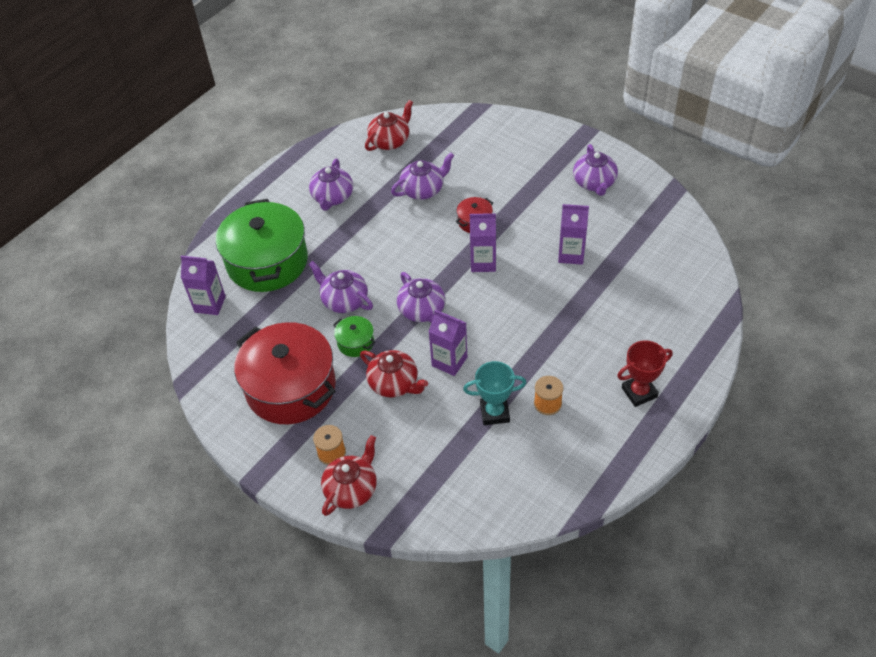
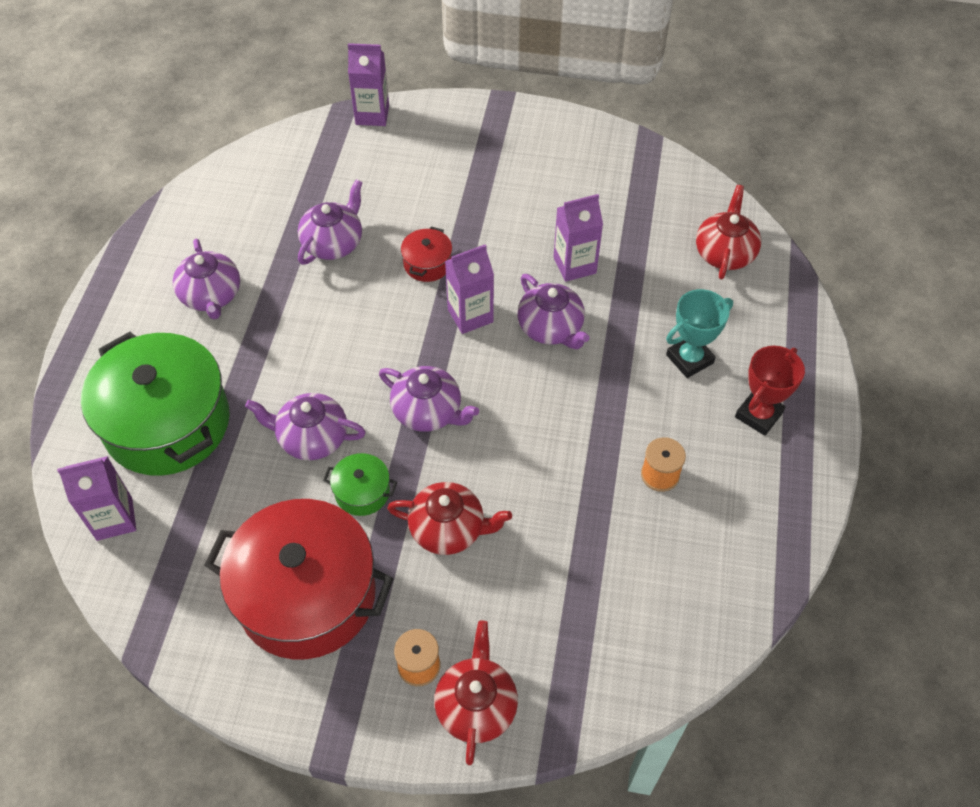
camera: 30 degrees left, 5 degrees up
red teapot [365,100,413,151] -> red teapot moved to [696,185,761,279]
purple carton [428,310,467,376] -> purple carton moved to [348,43,389,126]
turquoise trophy [463,361,526,425] -> turquoise trophy moved to [666,289,733,378]
purple teapot [573,144,618,196] -> purple teapot moved to [517,274,590,350]

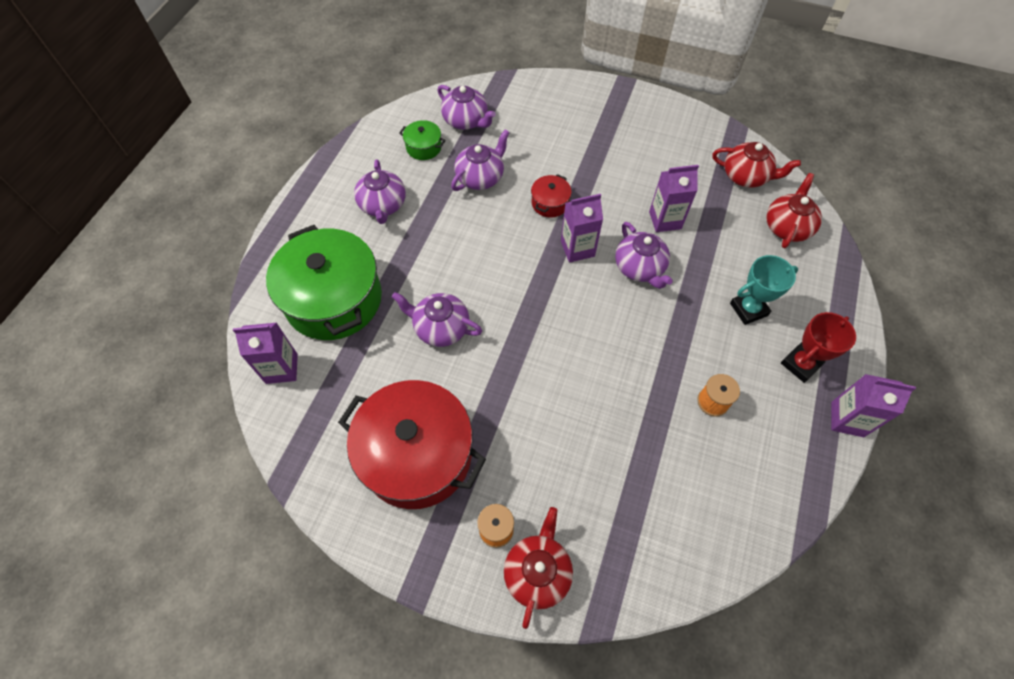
camera: 10 degrees right, 5 degrees up
green pot [323,453,397,516] -> green pot moved to [399,120,445,160]
purple carton [348,43,389,126] -> purple carton moved to [831,374,916,437]
purple teapot [379,366,479,432] -> purple teapot moved to [437,85,496,130]
red teapot [387,482,512,555] -> red teapot moved to [713,142,801,188]

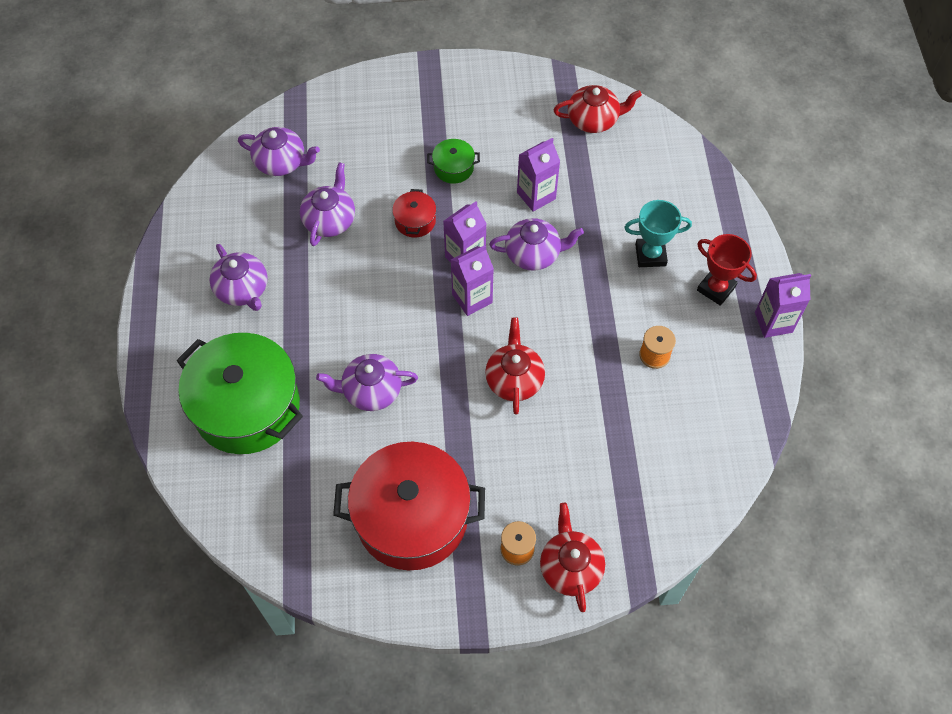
camera: 25 degrees left, 0 degrees up
purple carton [233,323,298,384] -> purple carton moved to [451,245,494,316]
green pot [399,120,445,160] -> green pot moved to [427,139,480,184]
purple teapot [615,222,673,289] -> purple teapot turned 45 degrees counterclockwise [489,218,584,271]
turquoise trophy [730,255,798,325] -> turquoise trophy turned 45 degrees clockwise [624,200,692,267]
red teapot [766,173,822,248] -> red teapot moved to [485,318,545,415]
red trophy [781,312,856,383] -> red trophy turned 75 degrees counterclockwise [697,234,757,306]

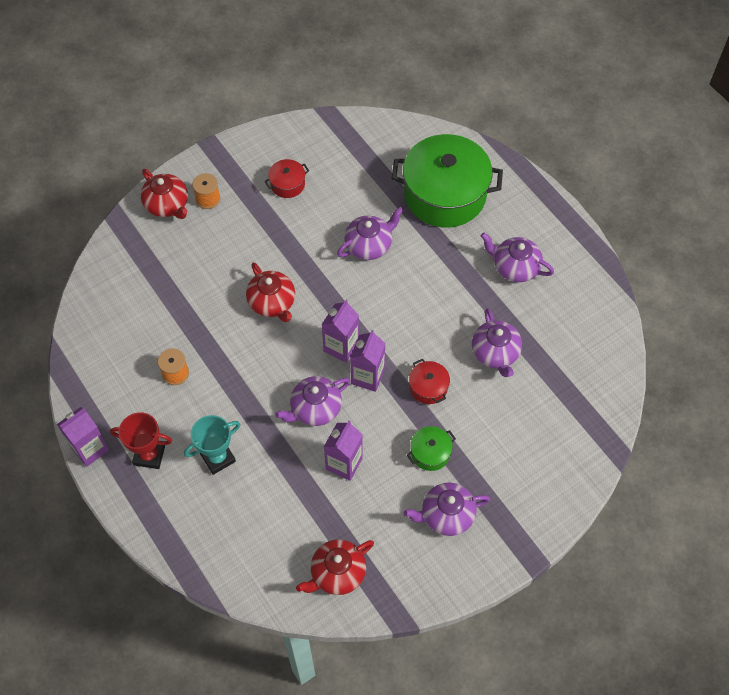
camera: 150 degrees right, 0 degrees up
purple teapot [238,127,320,176] -> purple teapot moved to [404,482,490,536]
red pot [333,442,485,570] -> red pot [264,159,309,198], size x0.42

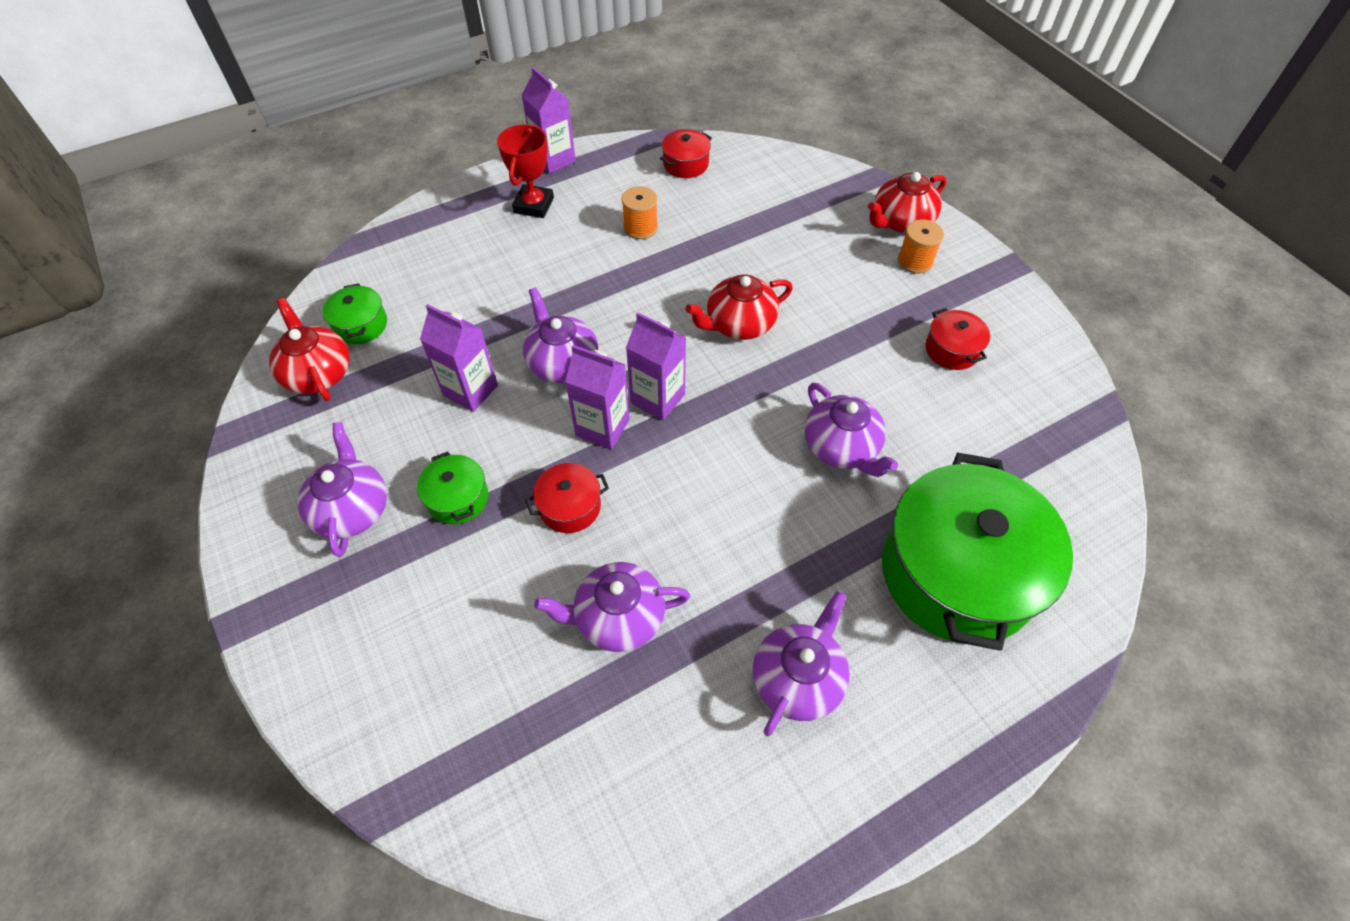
camera: 95 degrees right, 5 degrees down
turquoise trophy [184,415,240,475] -> none
none -> green pot [323,283,387,344]
none -> red pot [660,129,712,178]

